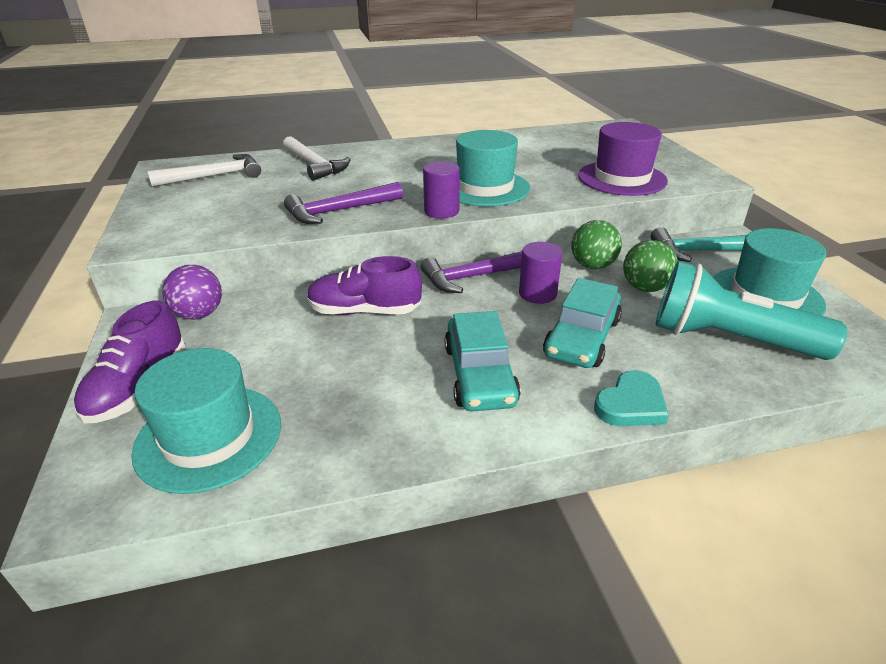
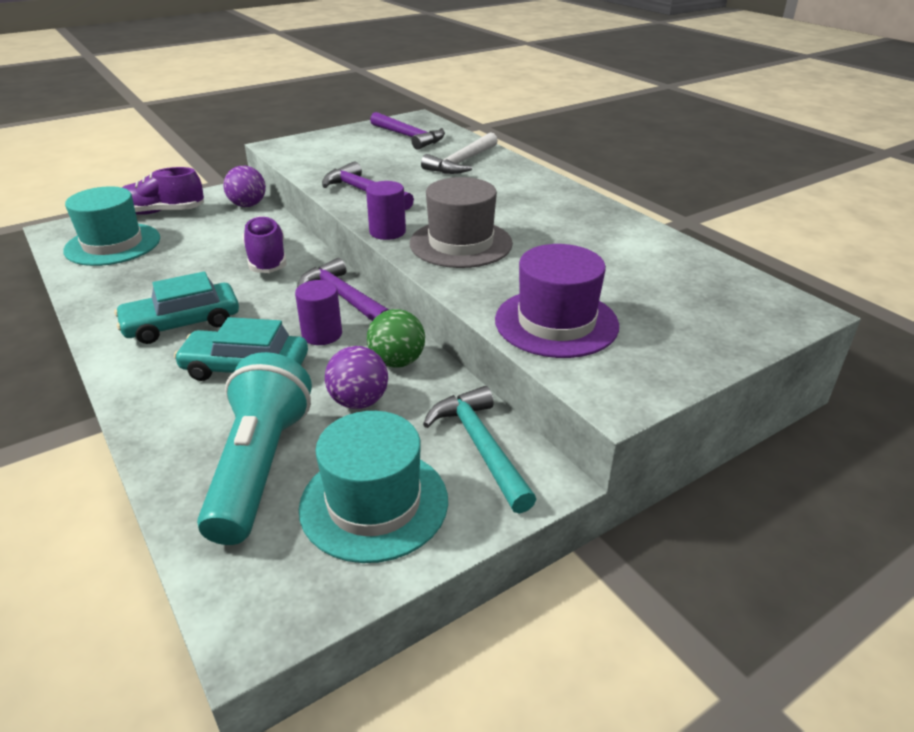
camera: 70 degrees right, 0 degrees up
white hammer [148,154,261,187] -> purple hammer [370,112,445,150]
turquoise hat [456,130,530,206] -> grey hat [410,177,513,268]
turquoise heart [594,370,669,426] -> none
green ball [623,240,678,292] -> purple ball [325,346,388,409]

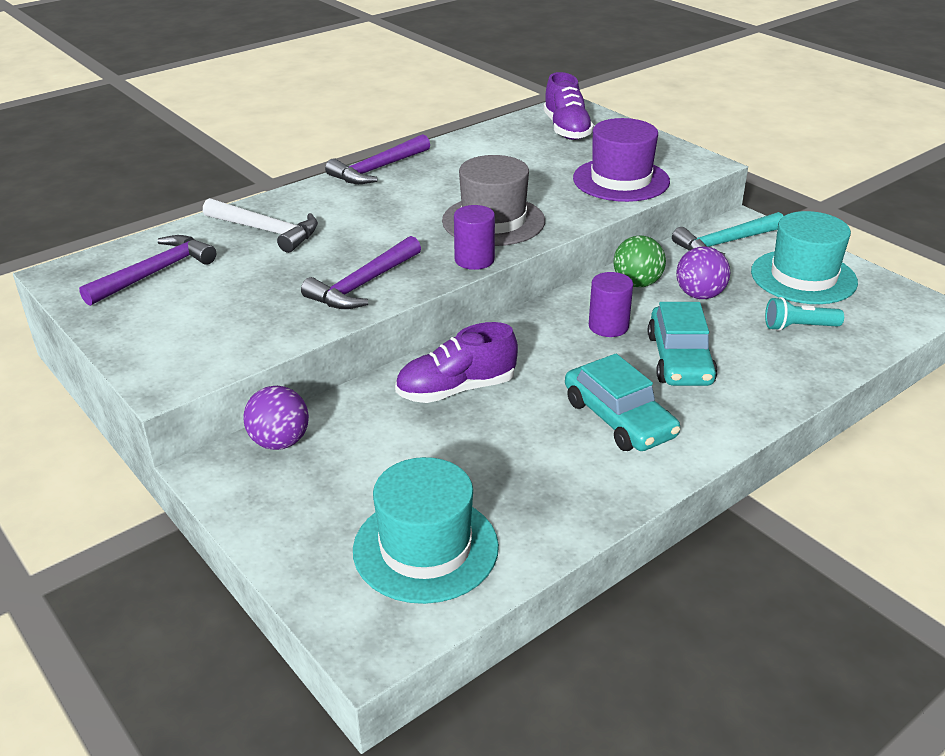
camera: 95 degrees left, 0 degrees up
purple shoe [122,167,204,215] -> purple shoe moved to [543,72,594,140]
turquoise flashlight [197,352,312,545] -> turquoise flashlight [765,297,844,331], size x0.48
purple hammer [297,258,389,321] -> purple hammer moved to [325,134,430,184]

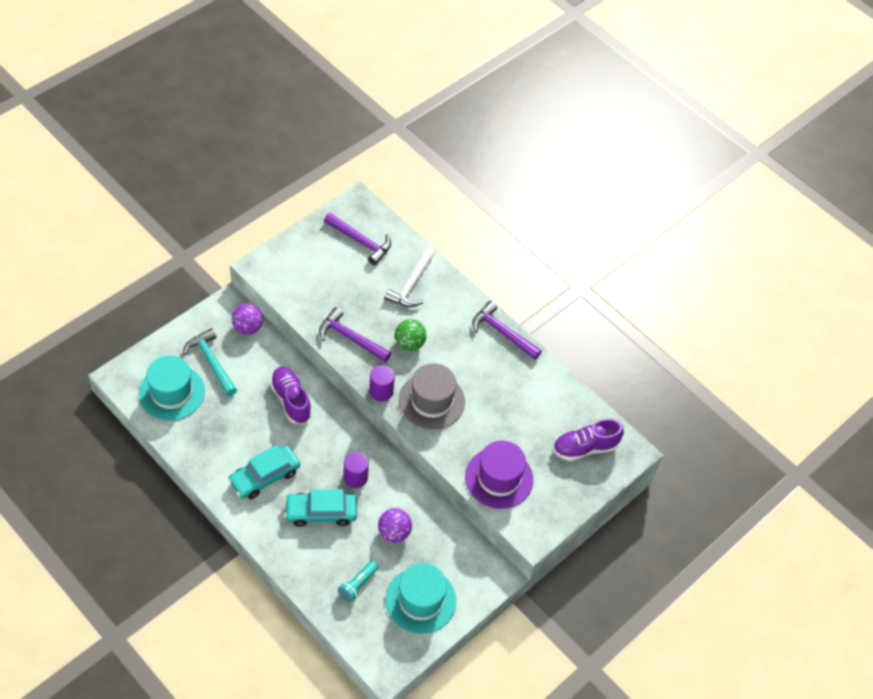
camera: 80 degrees right, 20 degrees up
green ball [613,236,666,287] -> green ball moved to [395,319,427,351]
turquoise hammer [672,212,783,256] -> turquoise hammer moved to [183,328,237,396]
turquoise flashlight [765,297,844,331] -> turquoise flashlight turned 135 degrees counterclockwise [338,561,378,602]

